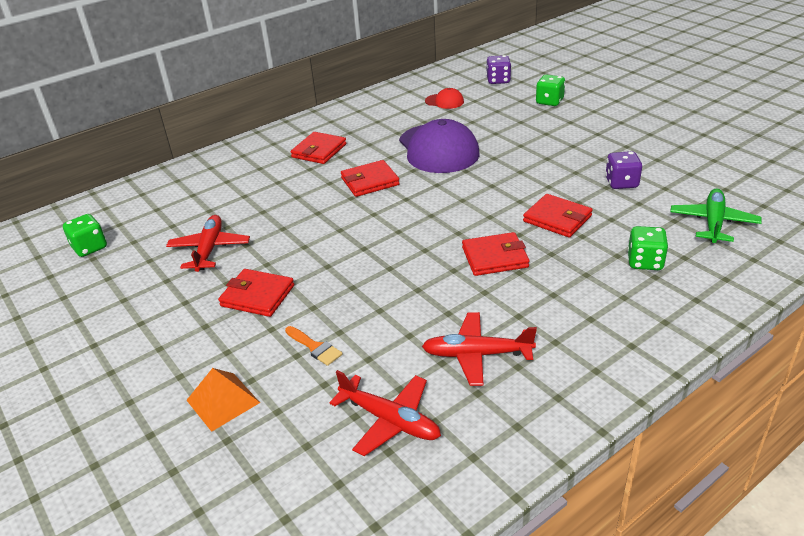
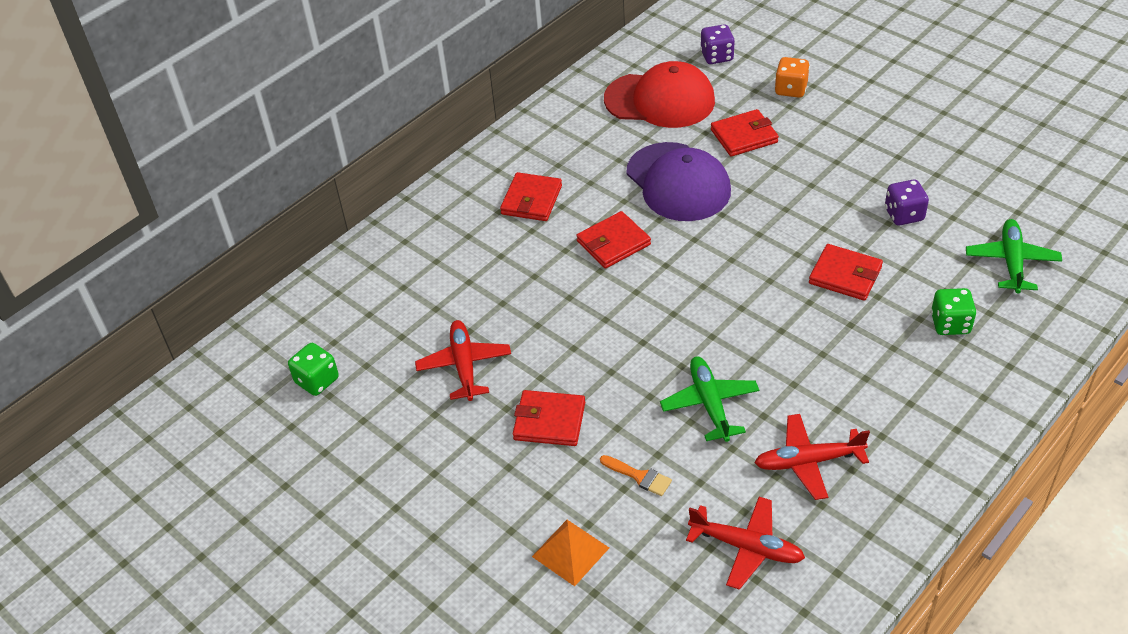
camera: 10 degrees left, 10 degrees up
red cap [425,88,464,109] -> red cap [604,61,715,128], size x2.21
red wallet [462,232,529,276] -> red wallet moved to [711,109,779,157]
green dice [536,75,565,106] -> orange dice [775,57,810,98]
none -> green plane [660,356,759,442]

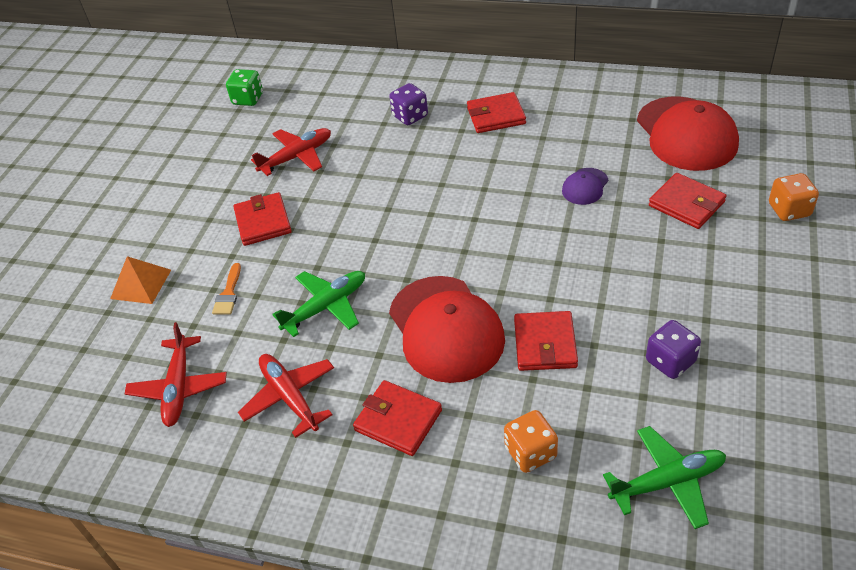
camera: 65 degrees right, 0 degrees up
red wallet [576,211,651,269] -> red wallet moved to [353,380,442,456]
purple cap [626,142,731,221] -> purple cap [562,168,609,205], size x0.45
purple dice [700,24,735,64] -> purple dice moved to [389,83,428,125]
green dice [931,288,977,335] -> orange dice [504,410,558,473]
none -> red cap [389,276,505,383]

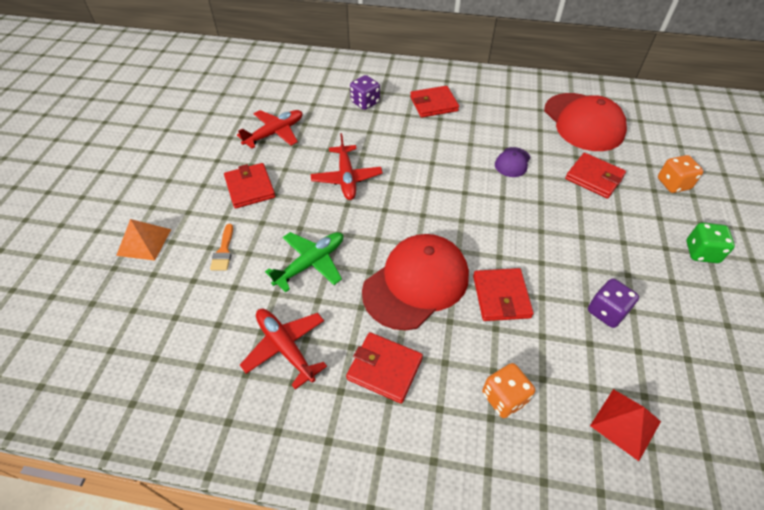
camera: 10 degrees left, 5 degrees up
red plane [125,322,227,427] -> red plane moved to [311,133,383,200]
green dice [226,69,263,106] -> green dice moved to [686,223,735,263]
red cap [389,276,505,383] -> red cap turned 105 degrees counterclockwise [362,234,469,330]
green plane [603,426,726,529] -> red pyramid [590,389,661,461]

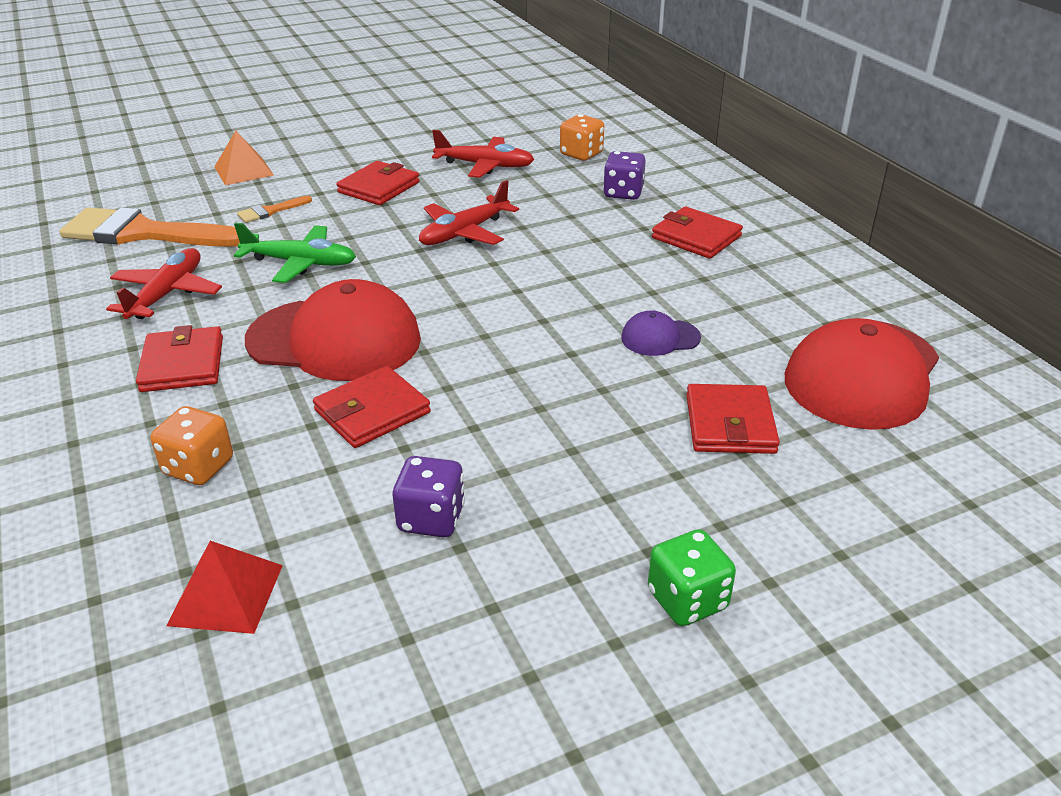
camera: 55 degrees right, 15 degrees down
orange dice [658,155,703,193] -> orange dice moved to [560,114,604,161]
none -> orange brush [59,207,240,247]

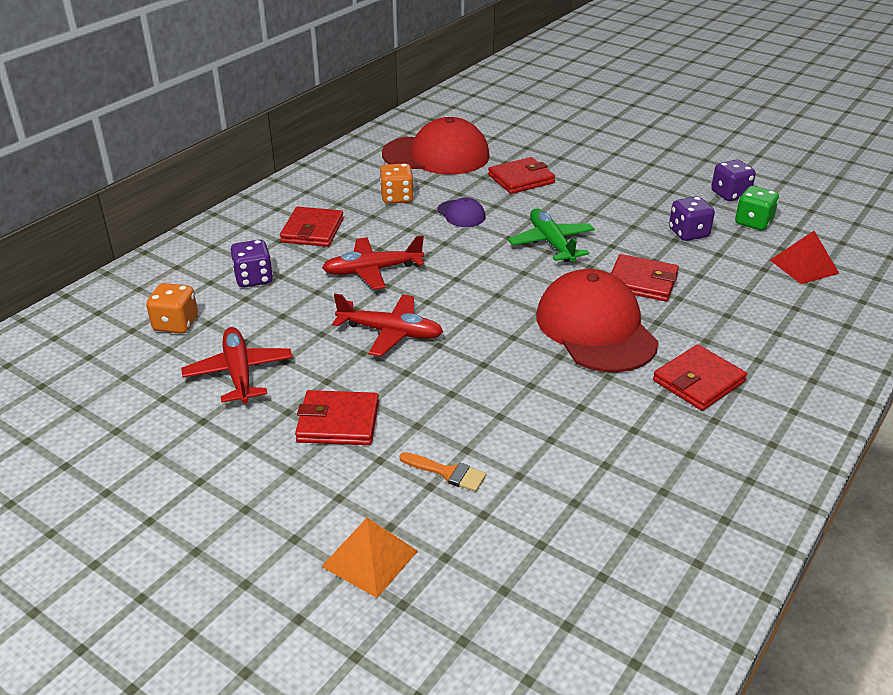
camera: 120 degrees left, 0 degrees up
orange brush [59,207,240,247] -> none
red plane [106,248,222,319] -> red plane moved to [322,235,424,290]
orange dice [150,406,233,485] -> orange dice moved to [380,163,414,204]
green plane [234,223,356,283] -> green plane moved to [508,209,595,262]
green dice [648,529,736,626] -> green dice moved to [735,186,779,230]
none -> purple dice [711,160,756,201]

